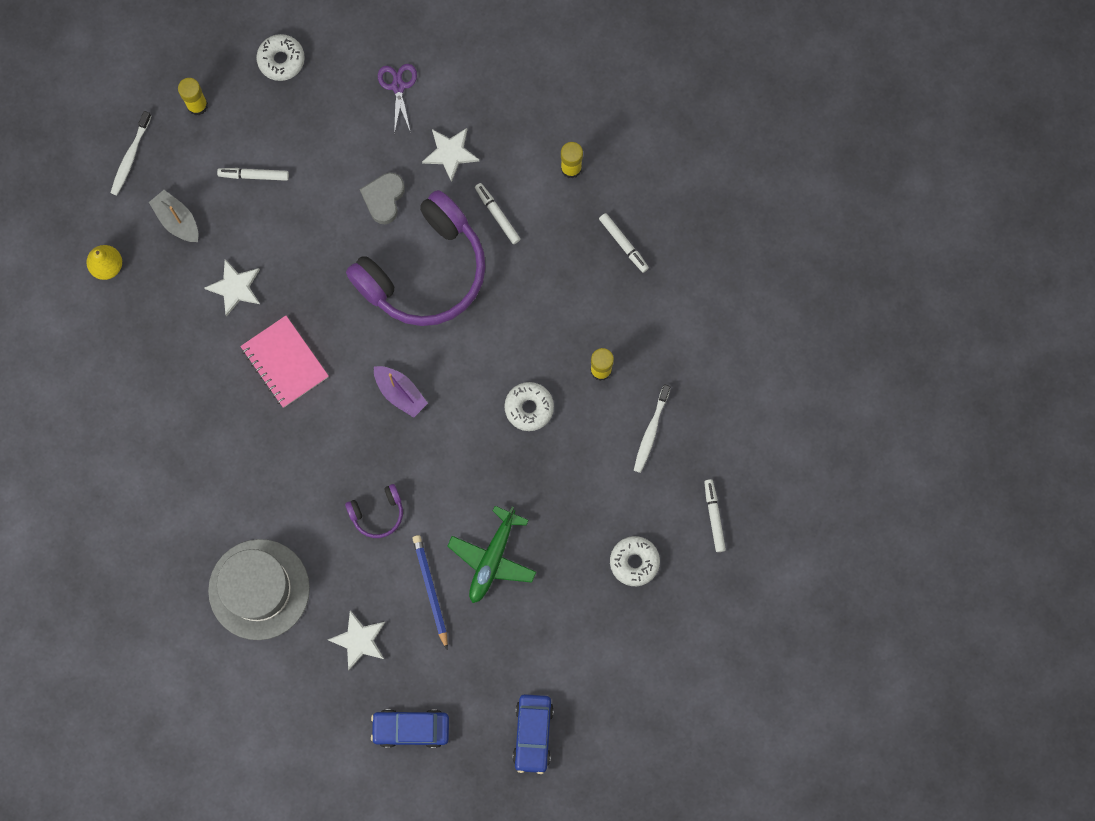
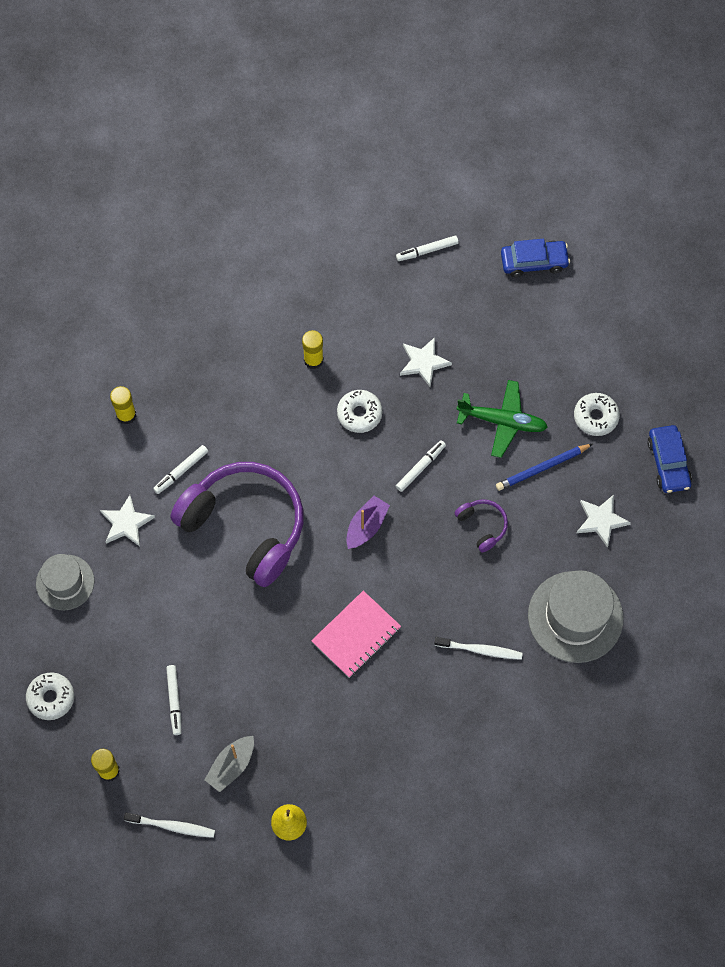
camera: 100 degrees left, 10 degrees down
white star [204,260,260,317] -> white star moved to [400,337,452,387]
grey heart [360,173,405,224] -> none
purple scissors [378,64,417,134] -> grey hat [36,554,94,610]
blue car [512,694,554,774] -> blue car moved to [501,239,570,277]
white marker [599,213,649,273] -> white marker moved to [396,440,446,492]
white donut [610,536,660,586] -> white donut moved to [574,393,620,436]
white toothbrush [634,384,670,473] -> white toothbrush moved to [434,637,523,660]

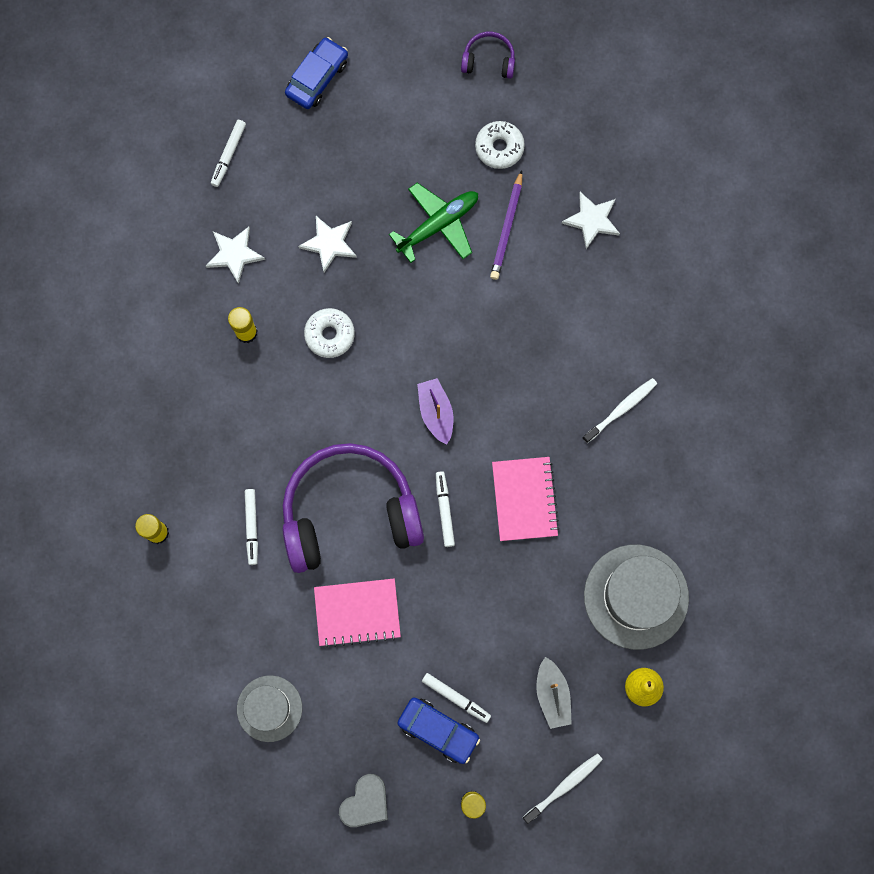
camera: 50 degrees left, 10 degrees up
white donut [26,672,74,720] -> grey heart [339,774,388,827]
white star [100,495,155,546] -> white star moved to [206,227,265,284]
white marker [396,440,446,492] -> white marker moved to [436,471,455,547]
purple headphones [454,499,508,553] -> purple headphones moved to [461,32,515,79]
blue pencil [496,444,592,491] -> purple pencil [490,170,522,280]
grey hat [528,570,623,663] -> grey hat moved to [584,545,689,650]
blue car [647,425,692,493] -> blue car moved to [397,697,480,764]
none -> pink notebook [314,579,401,648]

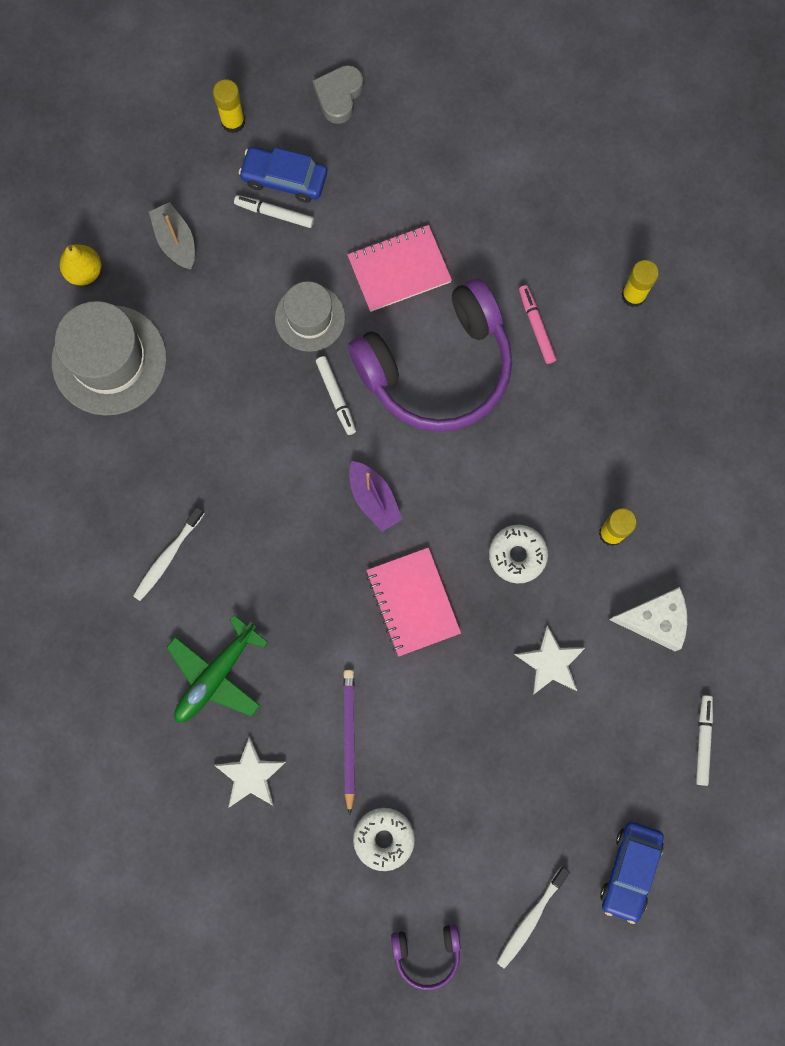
camera: 165 degrees right, 0 degrees up
white star [206,227,265,284] -> white cheese [609,587,687,651]
grey hat [237,675,302,742] -> grey hat moved to [275,281,345,352]
white marker [245,489,258,565] -> pink marker [519,285,557,364]
green plane [389,183,478,263] -> green plane moved to [166,615,269,722]
pink notebook [492,457,560,541] -> pink notebook moved to [366,548,461,657]
white toothbrush [523,753,603,824] -> white toothbrush moved to [497,866,570,969]

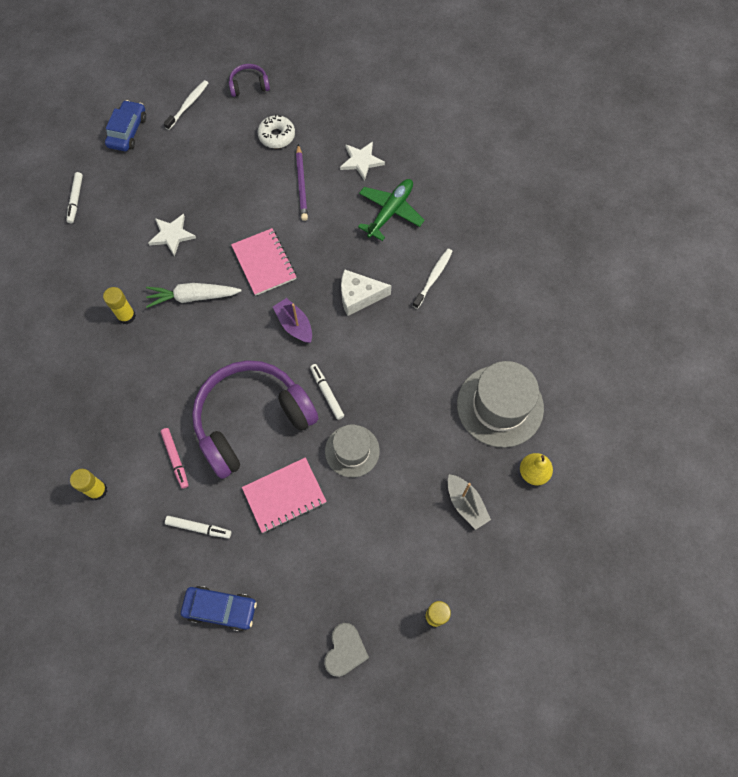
camera: 175 degrees right, 10 degrees down
white marker [234,195,314,228] -> white marker moved to [165,516,232,538]
blue car [239,147,327,203] -> blue car moved to [181,586,257,631]
white donut [489,525,548,583] -> white carrot [146,283,242,308]
white cheese [609,587,687,651] -> white cheese moved to [341,270,391,316]

